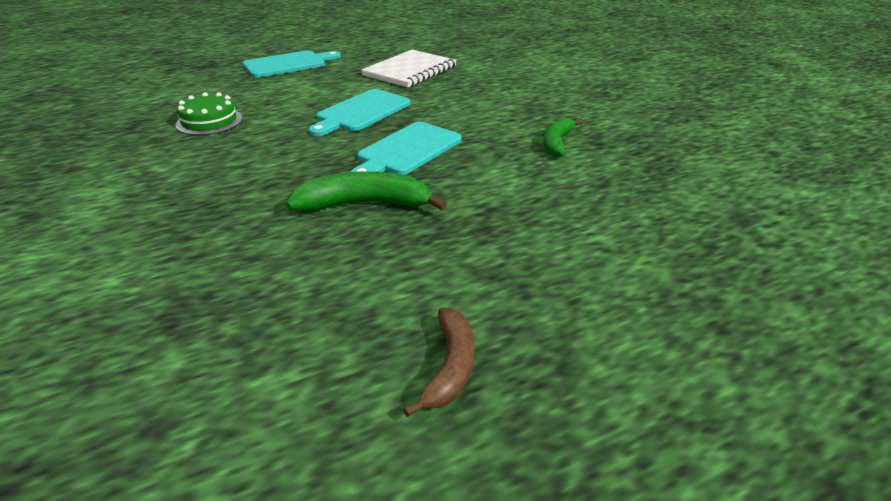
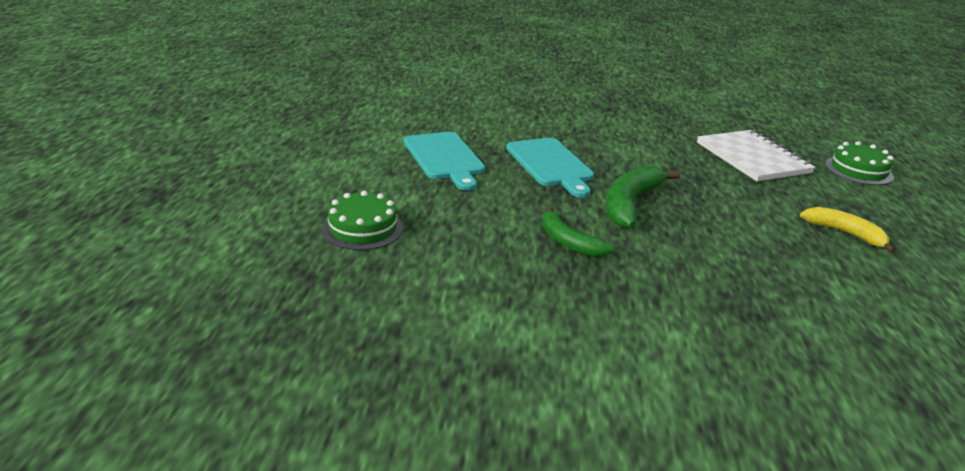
camera: 60 degrees left, 5 degrees down
turquoise cutting board [242,50,341,78] -> none
white notebook [361,50,457,87] -> white notebook moved to [697,130,815,182]
brown banana [403,308,475,417] -> yellow banana [800,207,896,253]
green banana [543,118,583,157] -> green banana moved to [542,206,614,257]
none -> green cake [825,141,894,185]

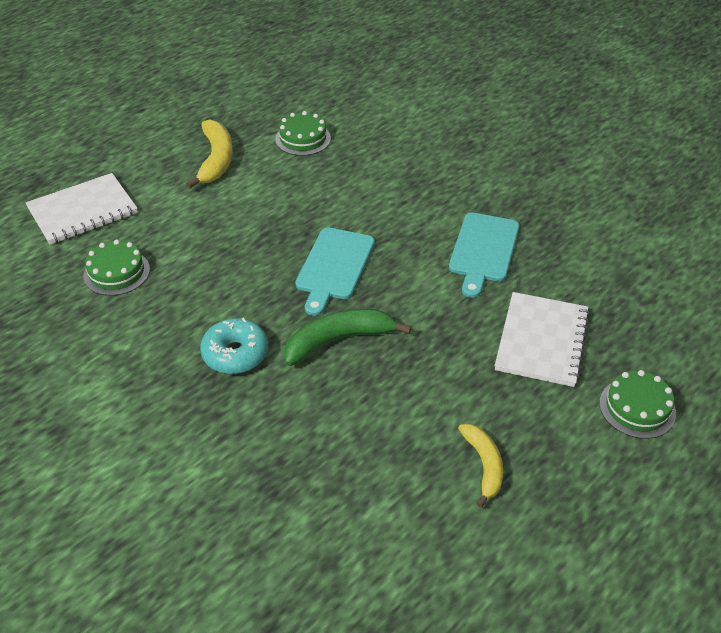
camera: 40 degrees right, 15 degrees up
turquoise cutting board [404,132,485,191] -> turquoise cutting board moved to [449,212,519,298]
green banana [542,206,614,257] -> turquoise donut [200,318,268,374]
none -> white notebook [26,173,138,245]
none -> yellow banana [186,119,233,189]
none -> green cake [275,111,331,156]

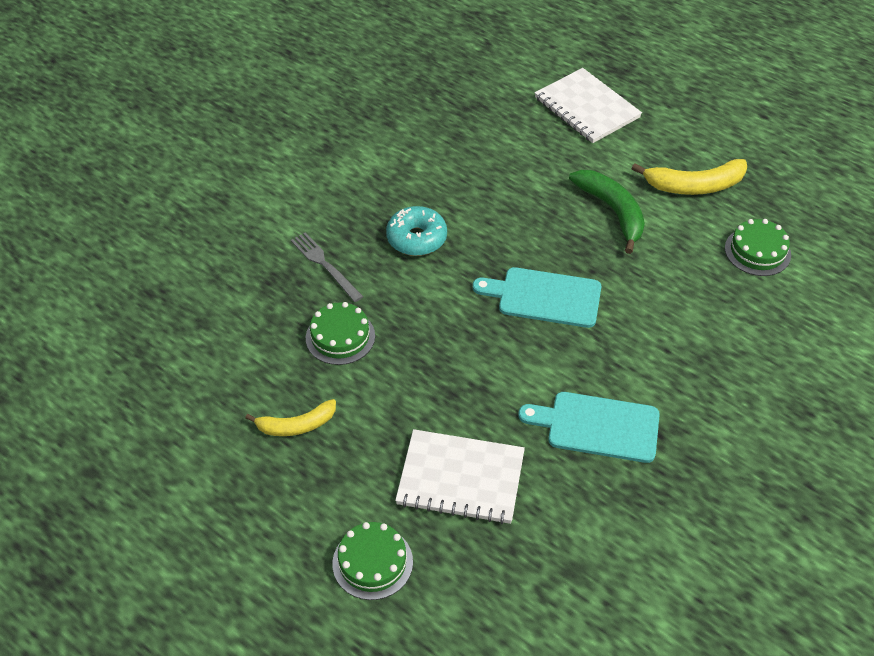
camera: 85 degrees right, 5 degrees up
green cake [84,240,150,296] -> green cake moved to [306,302,375,365]
green banana [284,309,411,366] -> green banana moved to [569,170,645,254]
none -> grey fork [291,232,363,302]

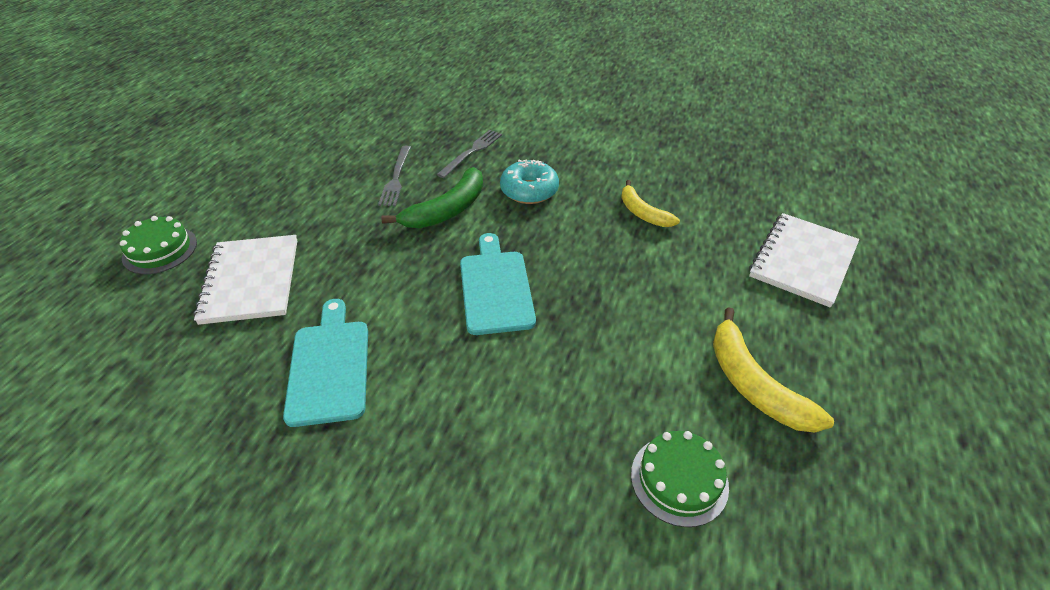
camera: 70 degrees right, 5 degrees down
yellow banana [245,399,336,436] -> yellow banana moved to [621,180,680,227]
green cake [306,302,375,365] -> grey fork [378,146,411,206]
green banana [569,170,645,254] -> green banana moved to [381,167,483,228]

